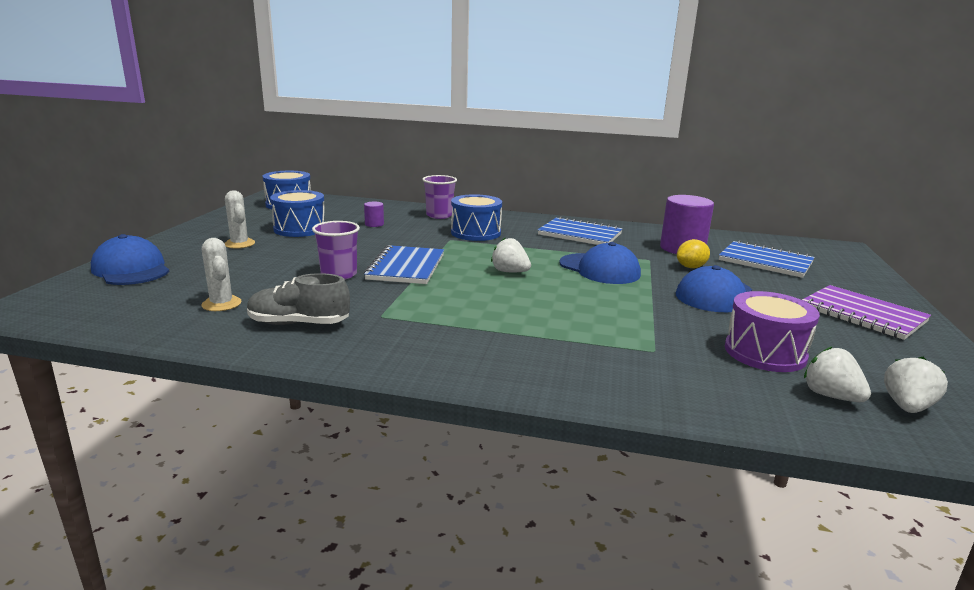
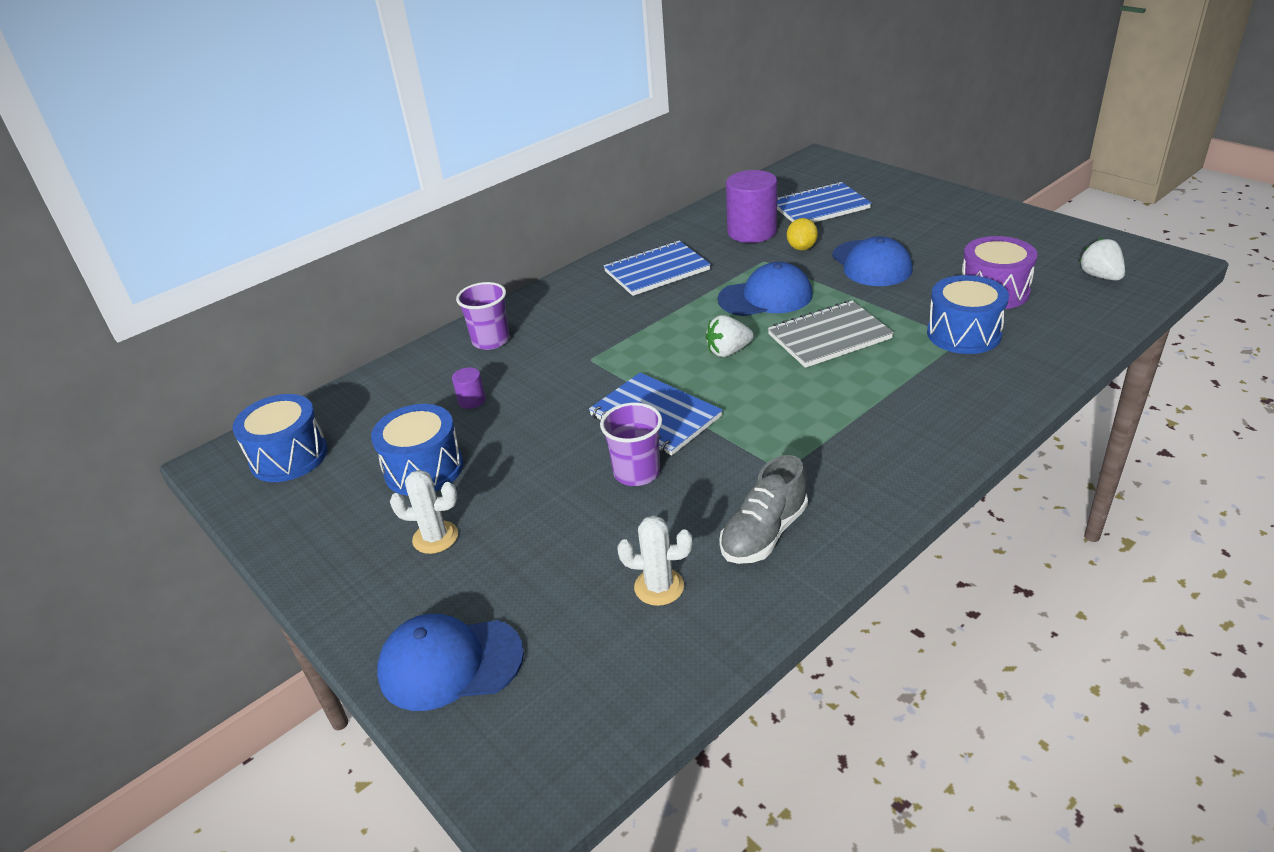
camera: 50 degrees left, 15 degrees up
blue drum [451,194,502,241] -> blue drum moved to [927,275,1009,354]
purple notebook [802,285,931,340] -> none
white strawberry [804,347,871,402] -> none
none -> grey notebook [768,300,894,368]

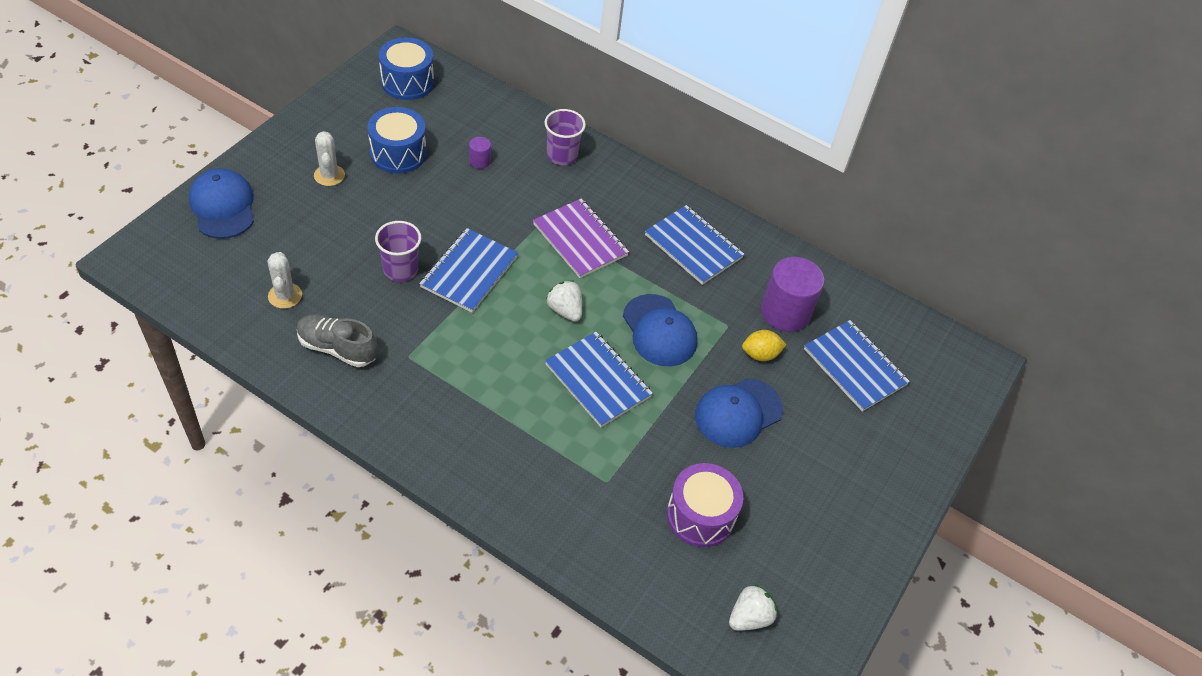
camera: 65 degrees right, 15 degrees up
grey notebook [768,300,894,368] -> blue notebook [545,332,653,427]
blue drum [927,275,1009,354] -> none
none -> purple notebook [533,198,629,278]

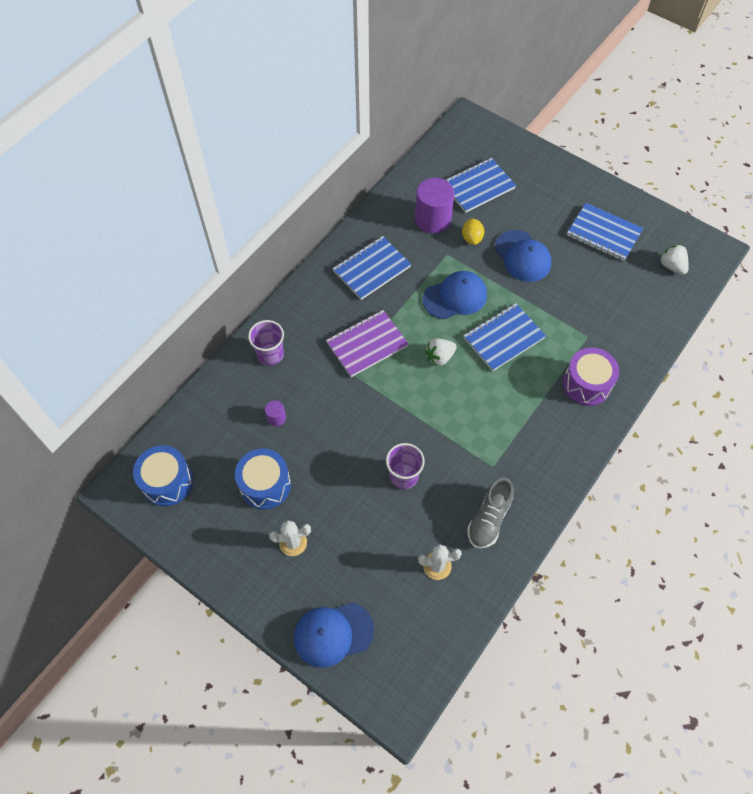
camera: 80 degrees left, 10 degrees up
blue notebook [419,228,518,313] -> blue notebook moved to [567,203,643,261]
purple drum [667,463,743,547] -> purple drum moved to [563,348,619,406]

